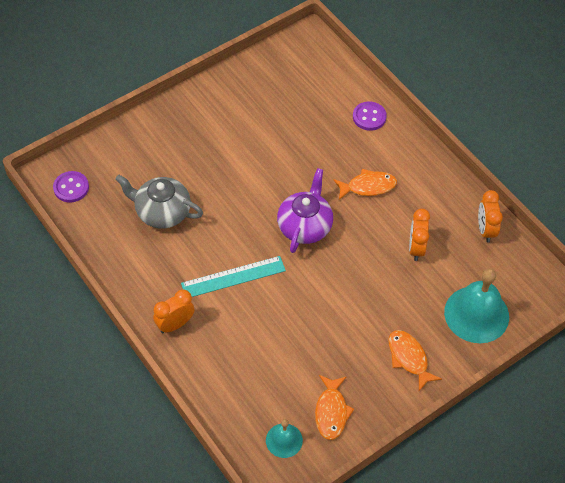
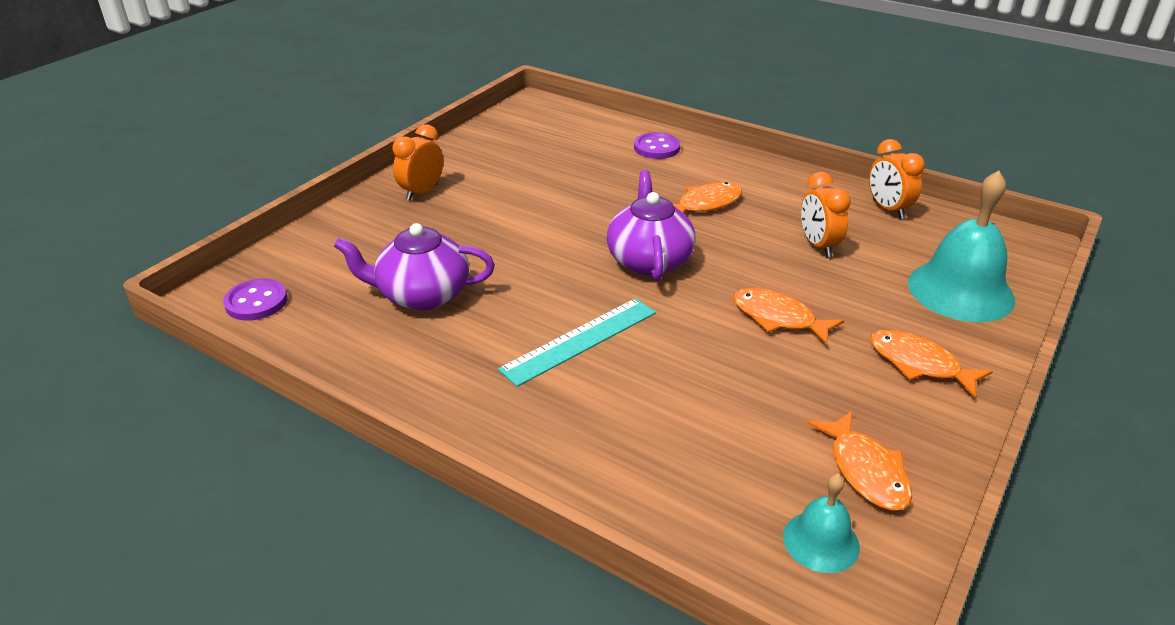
camera: 20 degrees left, 20 degrees down
grey teapot [115,175,203,228] -> purple teapot [334,223,495,310]
orange clock [153,289,194,333] -> orange clock moved to [392,124,443,201]
none -> orange fish [733,288,844,346]

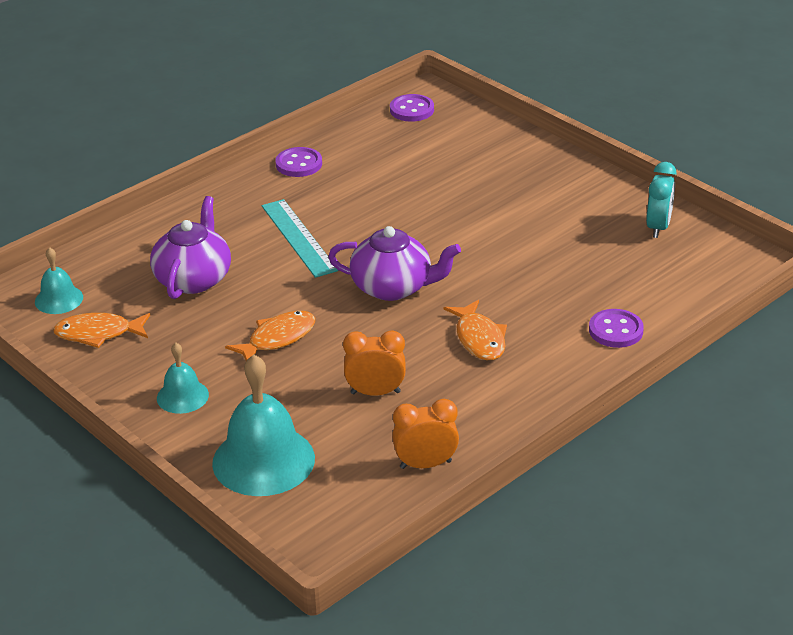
camera: 105 degrees right, 0 degrees up
purple teapot [334,223,495,310] -> purple teapot moved to [150,196,231,299]
orange clock [392,124,443,201] -> none
orange fish [870,330,993,398] -> turquoise bell [157,342,209,414]
none -> purple button [276,147,322,177]
none -> turquoise clock [646,162,677,238]

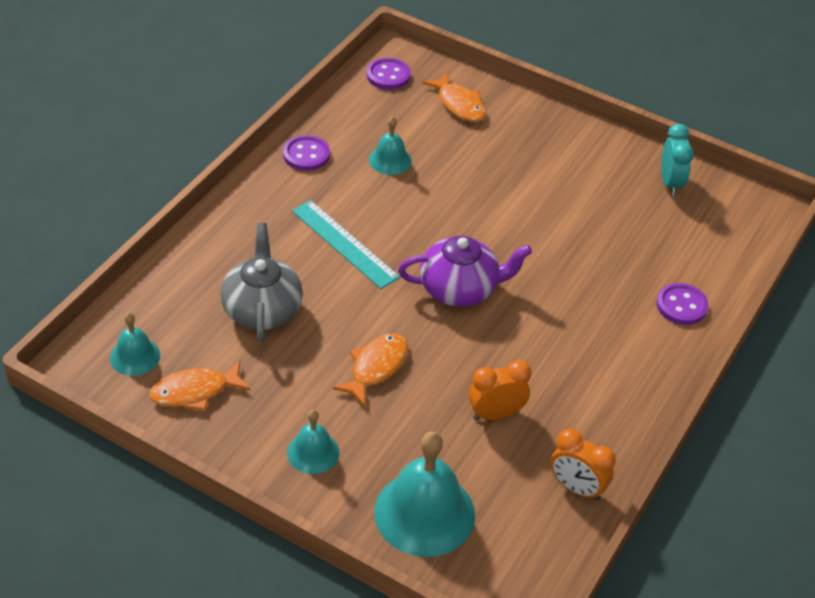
camera: 20 degrees left, 10 degrees up
purple teapot [150,196,231,299] -> grey teapot [221,223,303,343]
orange clock [392,399,459,469] -> orange clock turned 120 degrees counterclockwise [551,429,616,501]
orange fish [444,300,507,360] -> orange fish moved to [422,72,486,122]
none -> turquoise bell [369,116,412,175]

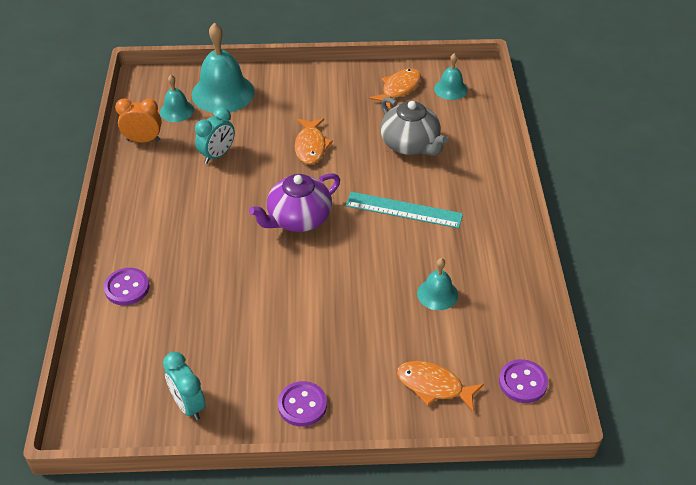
camera: 150 degrees right, 0 degrees up
purple button [283,135,330,171] -> purple button moved to [278,381,327,427]
turquoise bell [287,410,340,474] -> turquoise bell moved to [160,75,194,122]
orange clock [469,360,531,421] -> turquoise clock [195,107,235,164]

